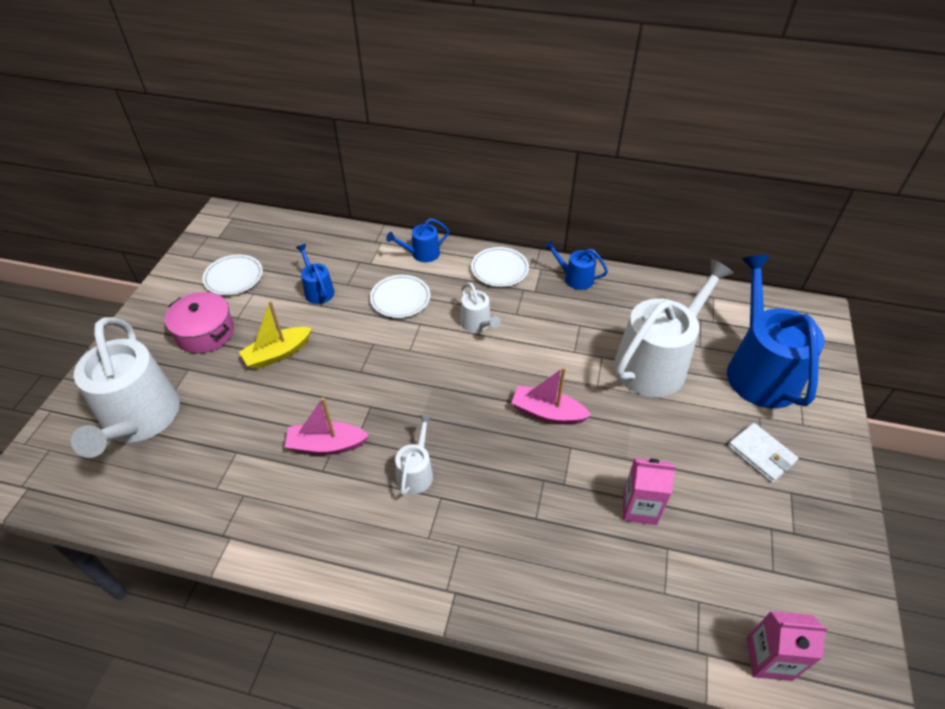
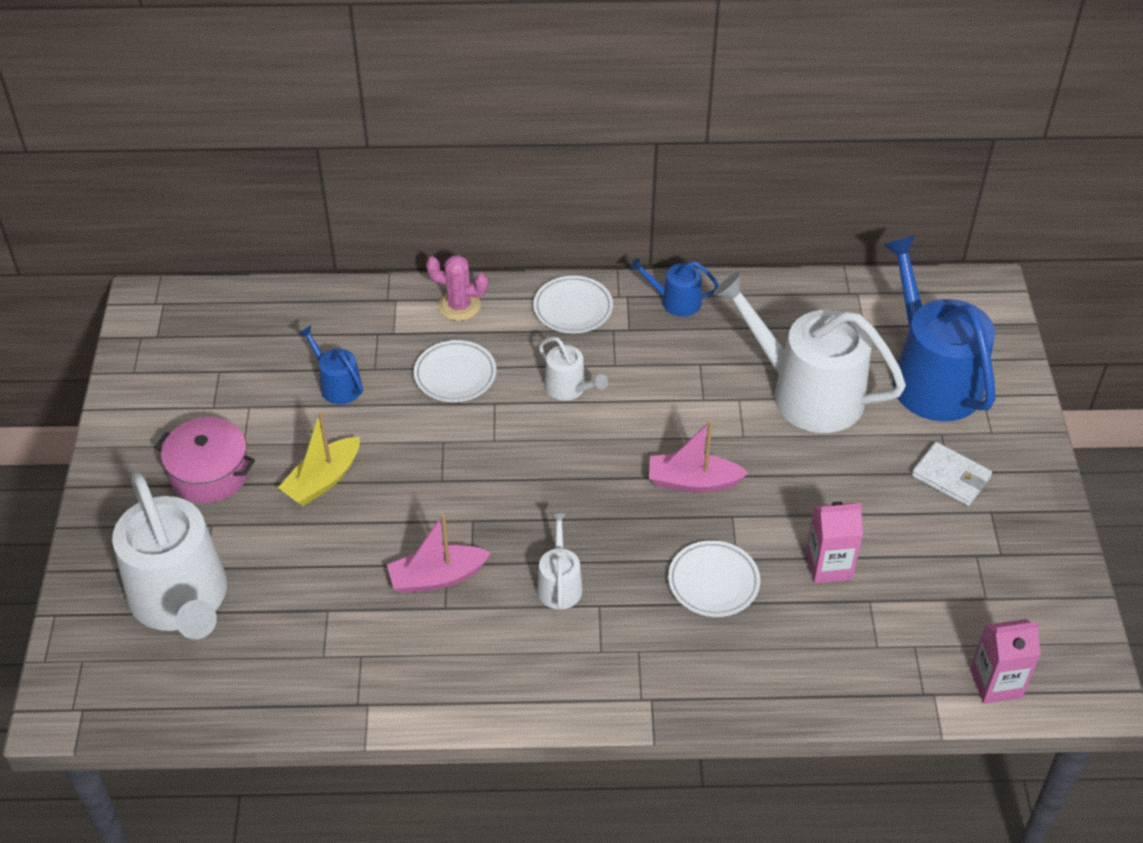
camera: 15 degrees left, 0 degrees up
white plate [202,255,263,295] -> white plate moved to [668,540,760,617]
blue watering can [386,218,449,262] -> pink cactus [426,255,488,321]
white watering can [614,259,734,397] -> white watering can turned 90 degrees counterclockwise [714,272,906,433]

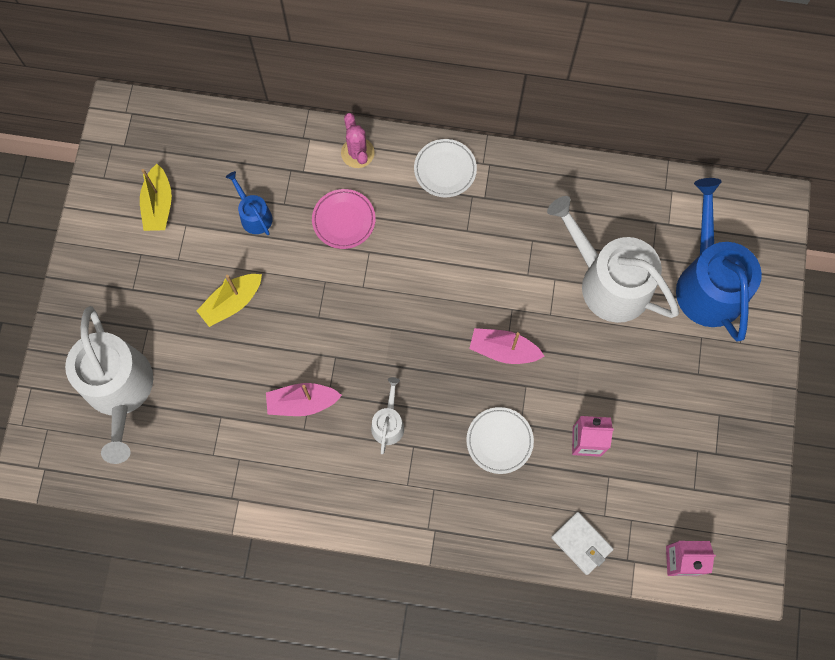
camera: 10 degrees right, 25 degrees up
pink pot [155,417,255,503] -> none
white plate [414,340,497,402] -> pink plate [312,189,376,249]
pink cactus [426,255,488,321] -> pink cactus turned 45 degrees clockwise [341,113,375,168]
white watering can [539,337,608,401] -> none
blue watering can [630,258,719,317] -> none
white wallet [912,442,992,506] -> white wallet moved to [551,512,614,575]
none -> yellow boat [140,164,172,231]

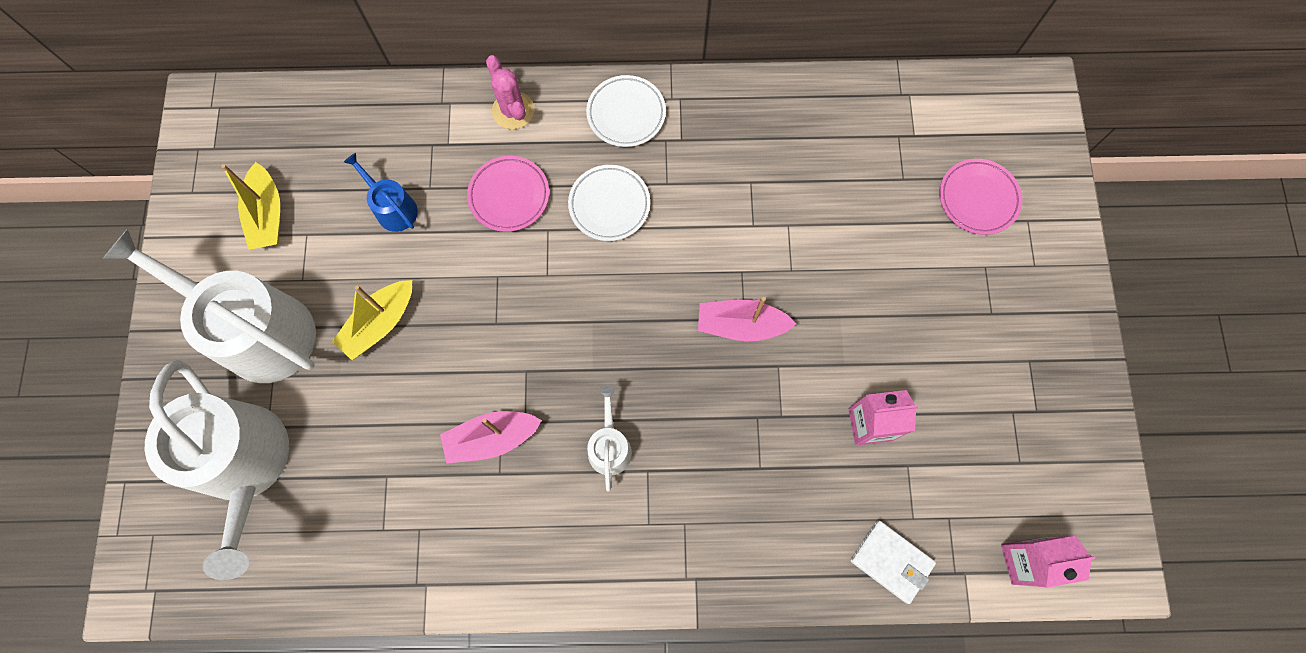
camera: 10 degrees left, 0 degrees up
white plate [466,407,534,474] -> white plate moved to [568,165,650,241]
white watering can [547,196,679,323] -> white watering can moved to [103,229,316,383]
blue watering can [676,178,762,342] -> pink plate [939,159,1022,235]

